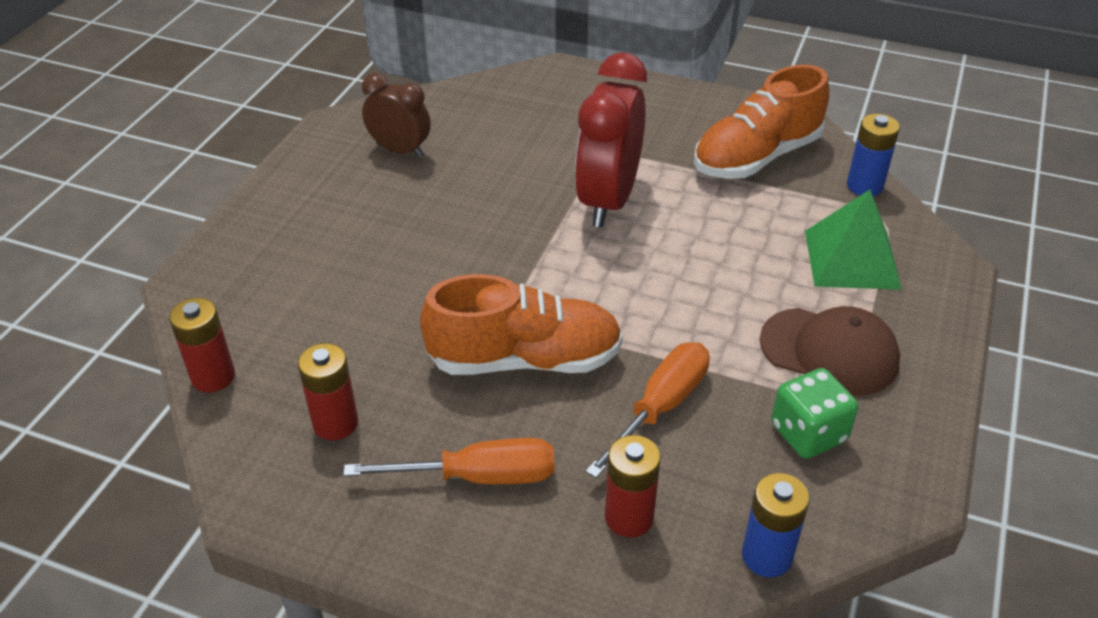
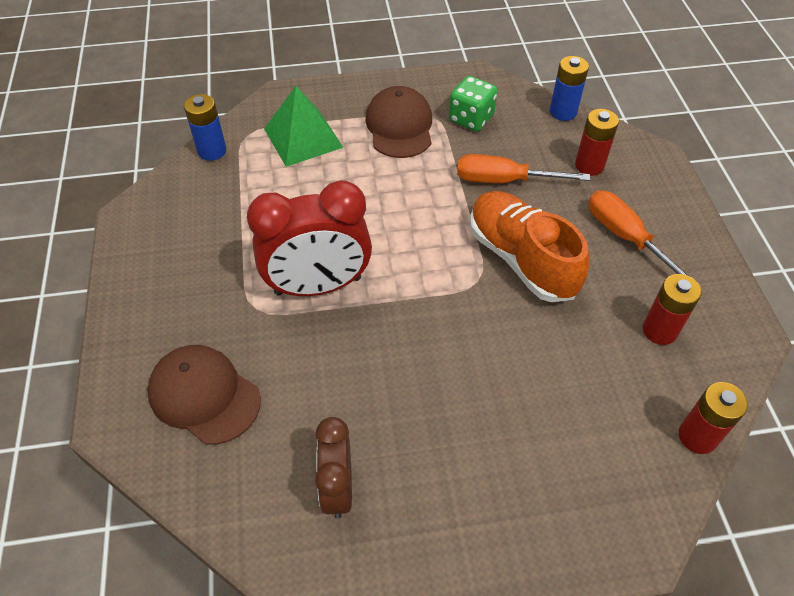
camera: 120 degrees left, 10 degrees up
orange shoe [694,65,830,179] -> none
none -> brown cap [147,345,261,444]

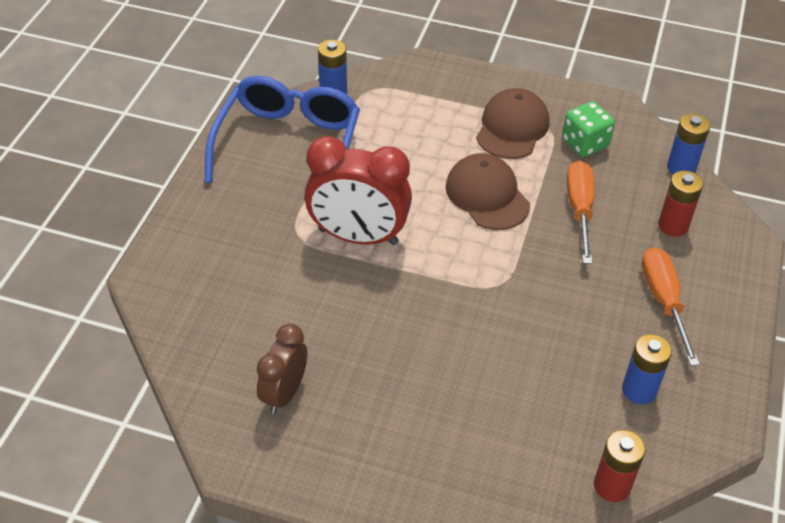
camera: 25 degrees right, 5 degrees down
brown cap [147,345,261,444] -> brown cap moved to [445,153,530,230]
green pyramid [264,86,343,167] -> none
orange screwdriver [457,154,590,183] -> orange screwdriver turned 60 degrees clockwise [567,160,595,264]
orange shoe [470,191,589,302] -> none
red battery [643,274,702,345] -> blue battery [622,334,672,404]
none -> blue glasses [205,76,360,183]

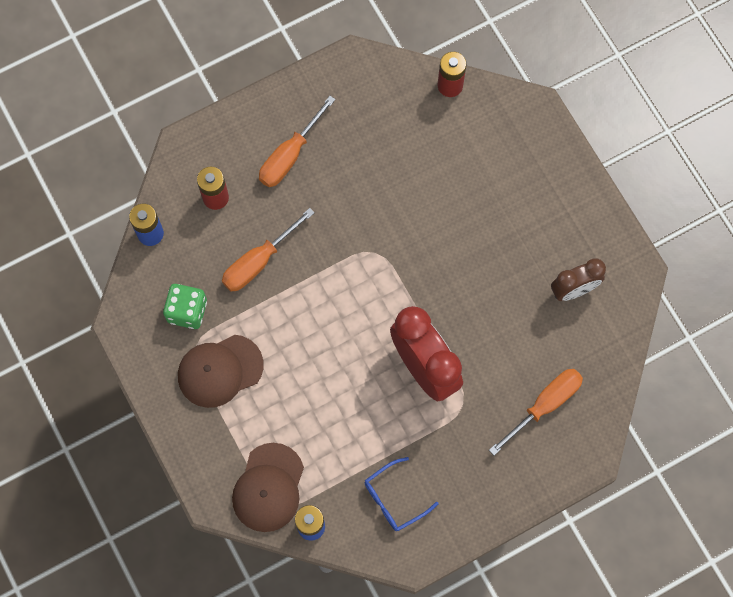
camera: 135 degrees left, 25 degrees up
blue glasses [205,76,360,183] -> blue glasses [365,457,439,531], size x0.48
brown cap [445,153,530,230] -> brown cap moved to [232,443,304,532]
blue battery [622,334,672,404] -> none
none -> orange screwdriver [489,369,583,455]

